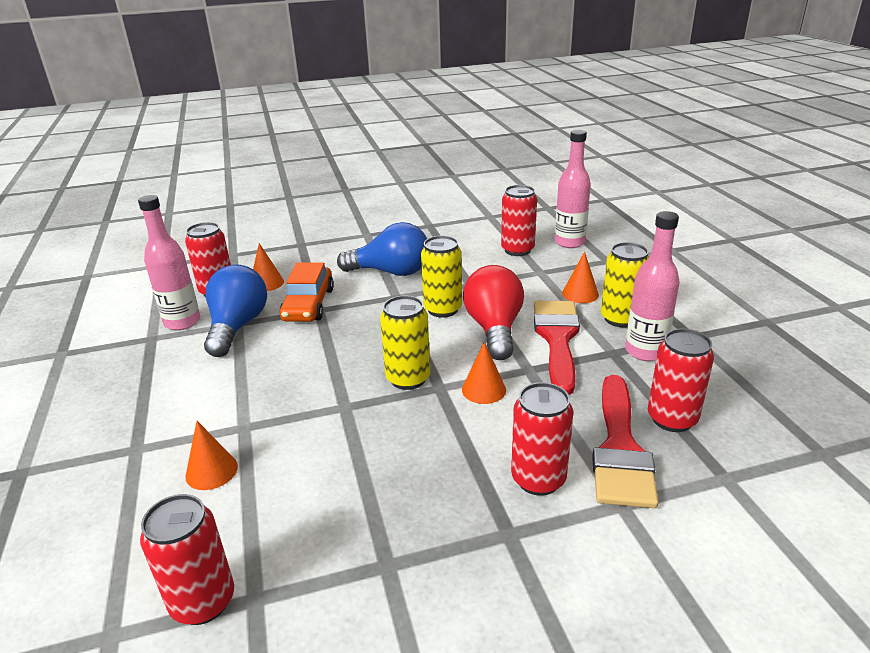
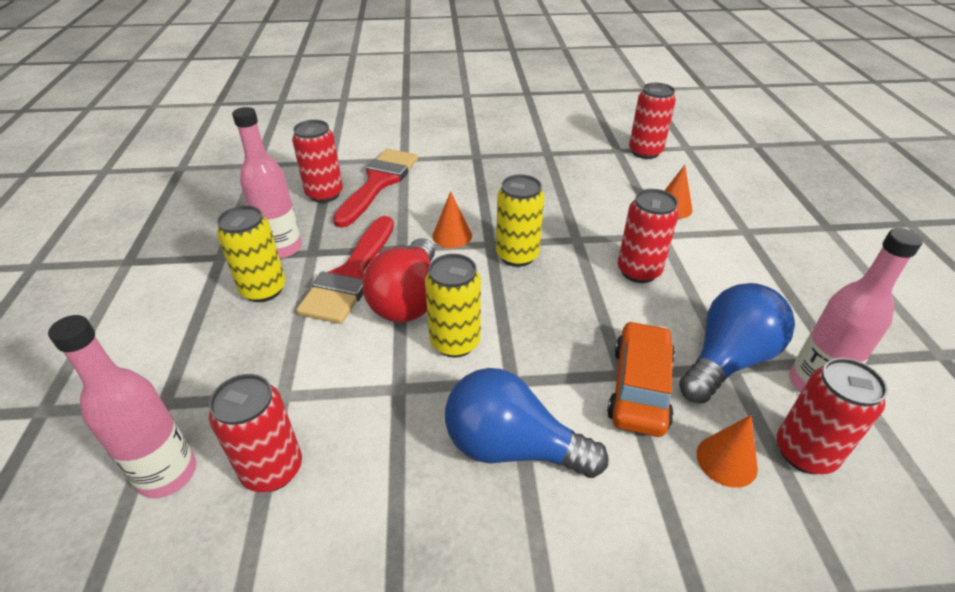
camera: 170 degrees left, 10 degrees up
blue light bulb [204,264,267,357] -> blue light bulb turned 150 degrees counterclockwise [679,283,795,403]
red can [511,382,573,496] -> red can moved to [618,189,679,283]
orange cone [562,251,599,303] -> none

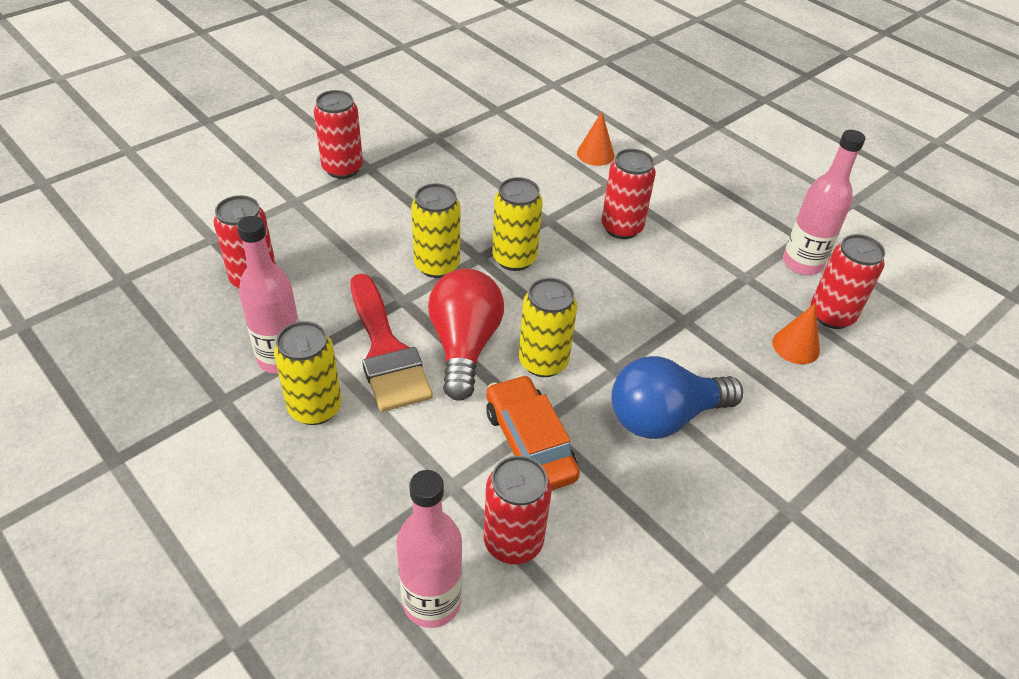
camera: 40 degrees left, 5 degrees up
red brush [333,149,418,228] -> none
red light bulb [363,238,435,323] -> red light bulb turned 150 degrees counterclockwise [428,269,504,401]
orange cone [432,191,472,248] -> yellow can [411,183,460,278]
orange car [607,321,675,437] -> orange car moved to [486,375,580,490]
red can [629,83,676,159] -> red can moved to [314,90,363,179]
blue light bulb [679,283,795,403] -> none

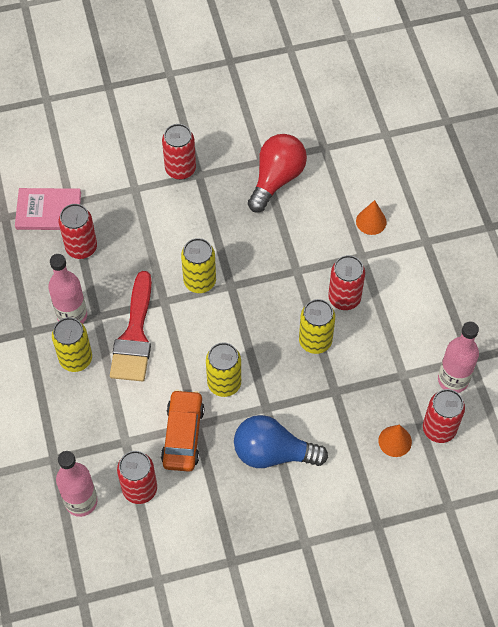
camera: 30 degrees right, 15 degrees up
red light bulb [428,269,504,401] -> red light bulb moved to [248,134,307,213]
yellow can [492,177,543,271] -> yellow can moved to [299,299,335,354]
none -> pink book [15,188,81,230]

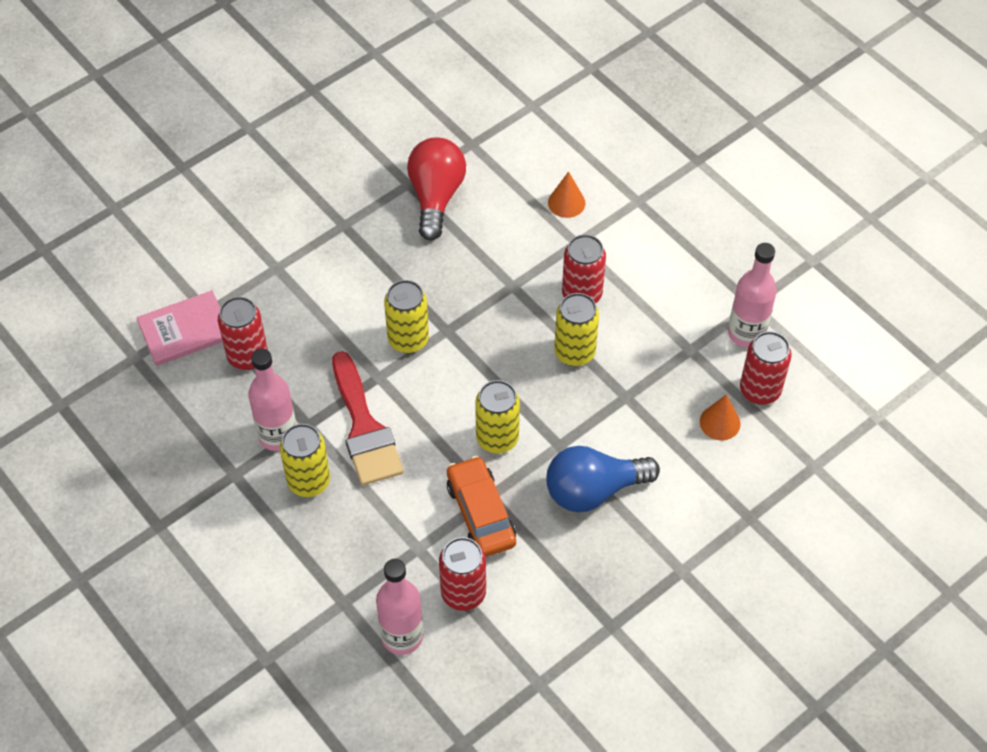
camera: 25 degrees left, 5 degrees down
red can [162,124,196,180] -> none

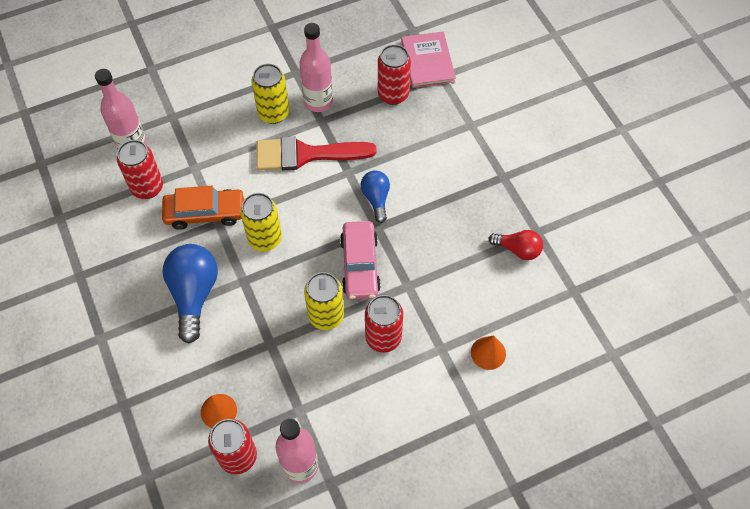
camera: 105 degrees right, 5 degrees up
yellow can [384,280,429,353] -> blue light bulb [360,170,390,223]
red light bulb [407,137,466,240] -> red light bulb [488,230,543,260], size x0.58
none -> pink car [340,221,381,300]

